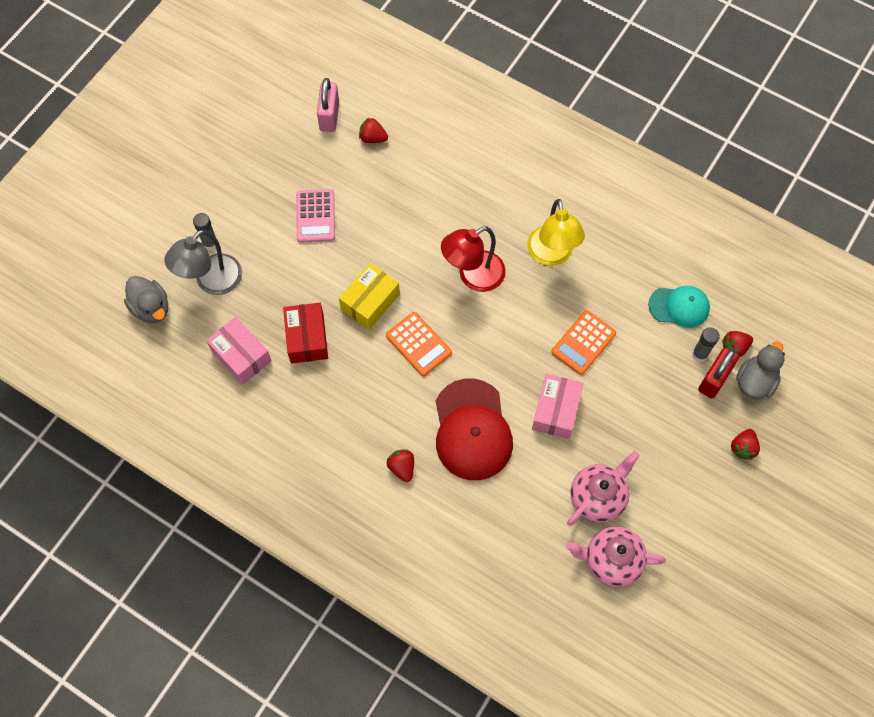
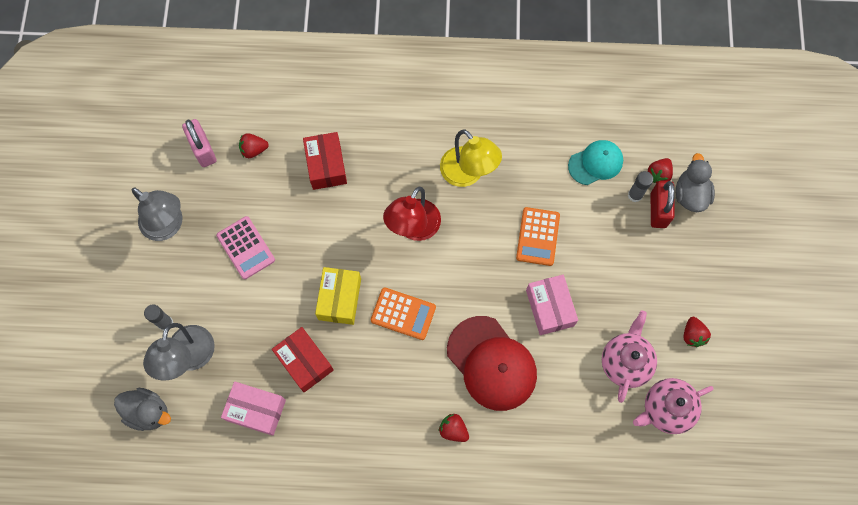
camera: 30 degrees left, 5 degrees up
red strawberry [731,429,760,460] -> red strawberry moved to [684,317,711,347]
none -> grey lamp [132,187,183,241]
none -> red box [303,132,347,190]

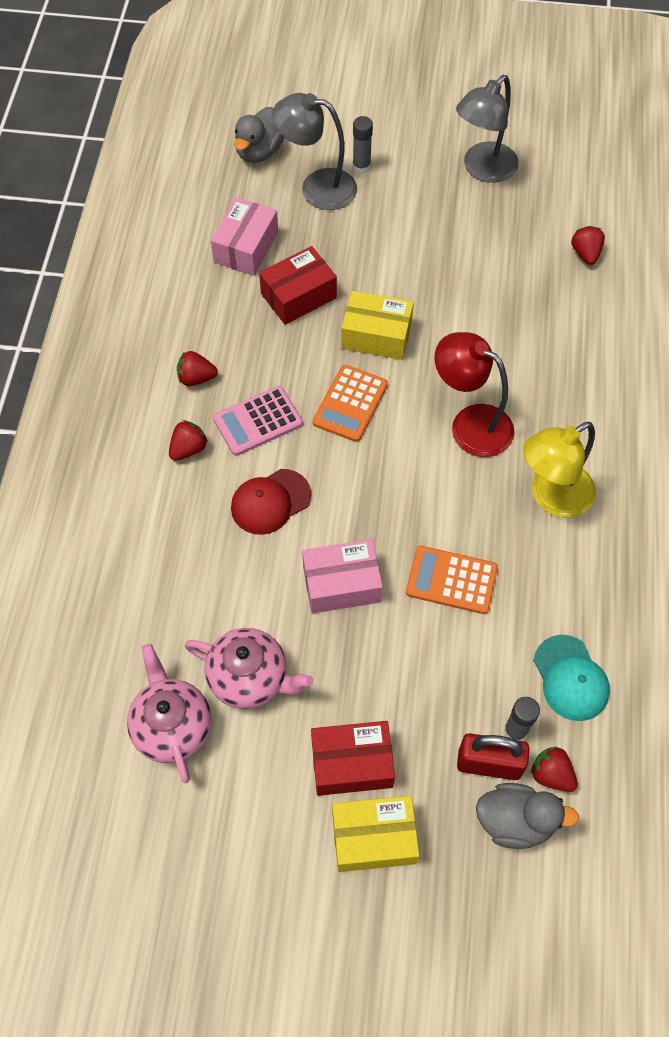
camera: 95 degrees right, 10 degrees down
pink padlock [182,119,216,167] -> none
pink calculator [216,216,275,279] -> pink calculator moved to [213,386,303,456]
red box [303,132,347,190] -> red box moved to [311,721,395,796]
red cap [447,316,537,411] -> red cap [231,469,311,535], size x0.60
red strawberry [684,317,711,347] -> red strawberry moved to [177,351,218,386]
none -> yellow box [332,796,419,872]

